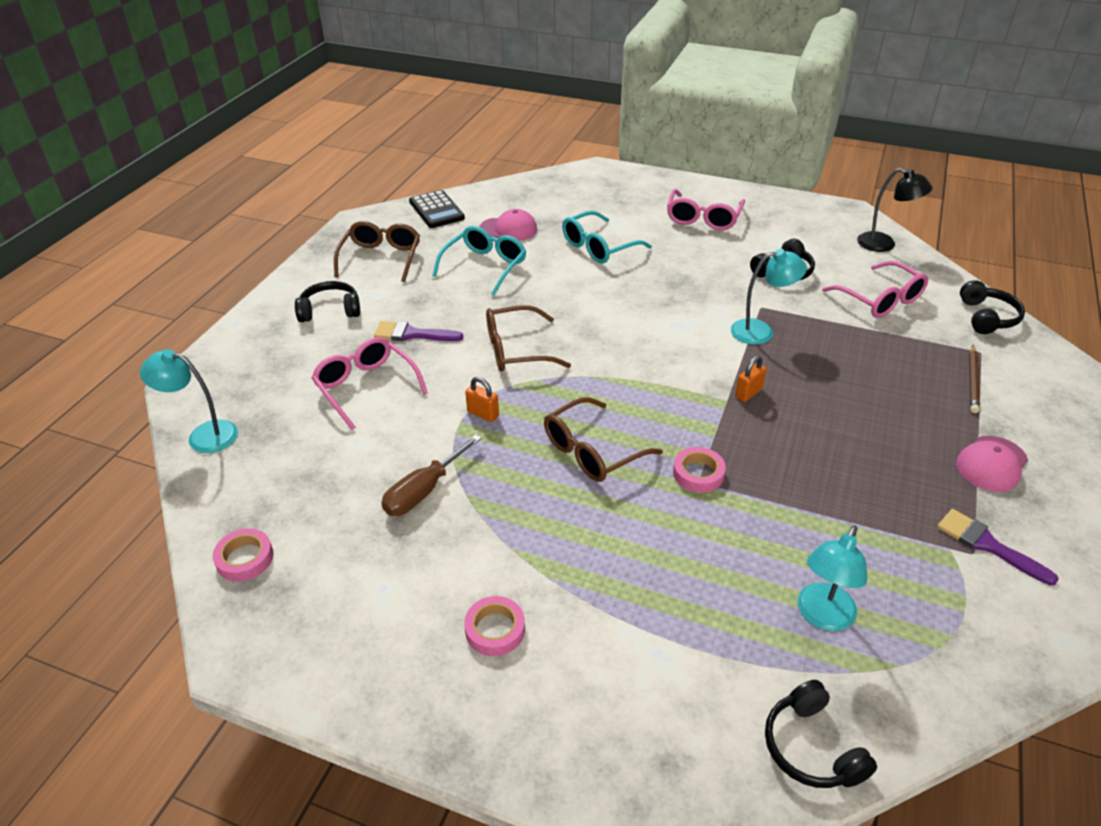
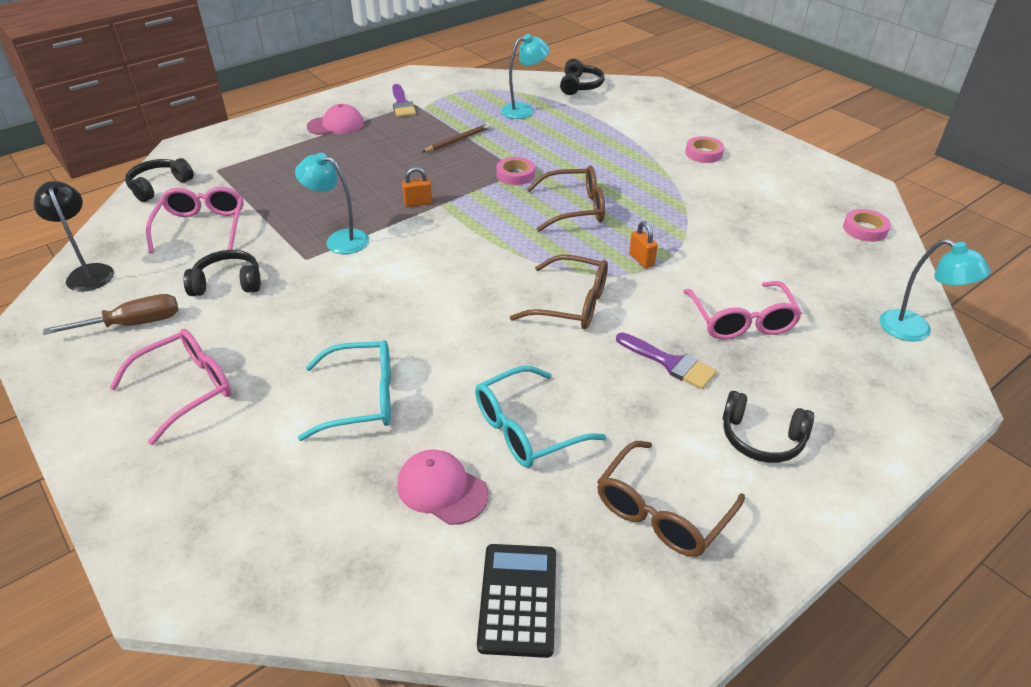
camera: 150 degrees left, 0 degrees up
brown screwdriver [382,434,482,516] -> brown screwdriver moved to [43,294,179,335]
brown pencil [969,345,979,413] -> brown pencil moved to [422,123,491,152]

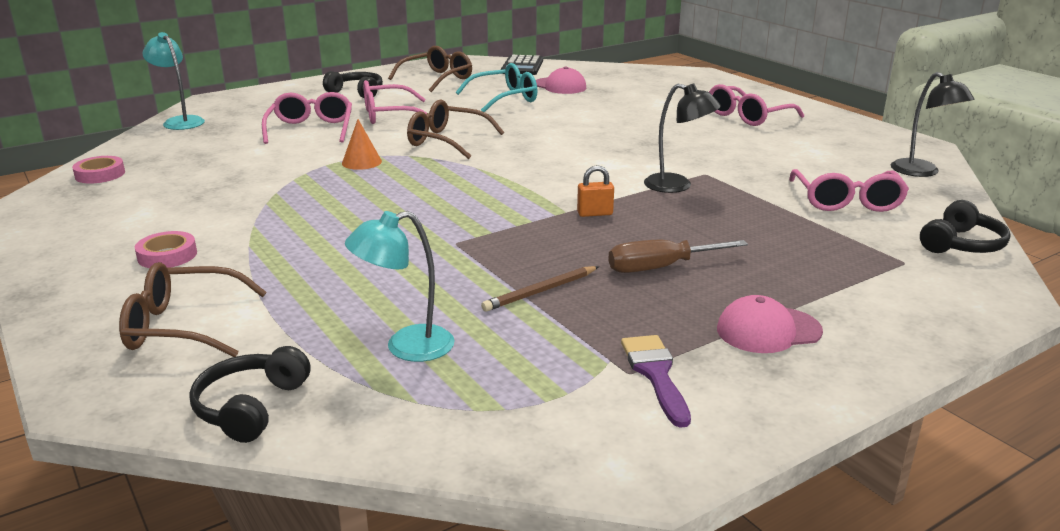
camera: 175 degrees left, 15 degrees down
brown screwdriver [43,294,179,335] -> brown screwdriver moved to [608,240,748,273]
black headphones [183,250,261,296] -> none
turquoise lamp [295,153,369,254] -> black lamp [644,84,721,193]
turquoise glasses [298,340,391,441] -> none
pink tape [496,157,535,185] -> none
brown glasses [527,166,605,232] -> brown glasses moved to [119,262,267,357]
purple brush [616,333,717,389] -> pink glasses [363,80,427,124]
orange padlock [629,221,658,268] -> orange cone [342,119,382,170]

